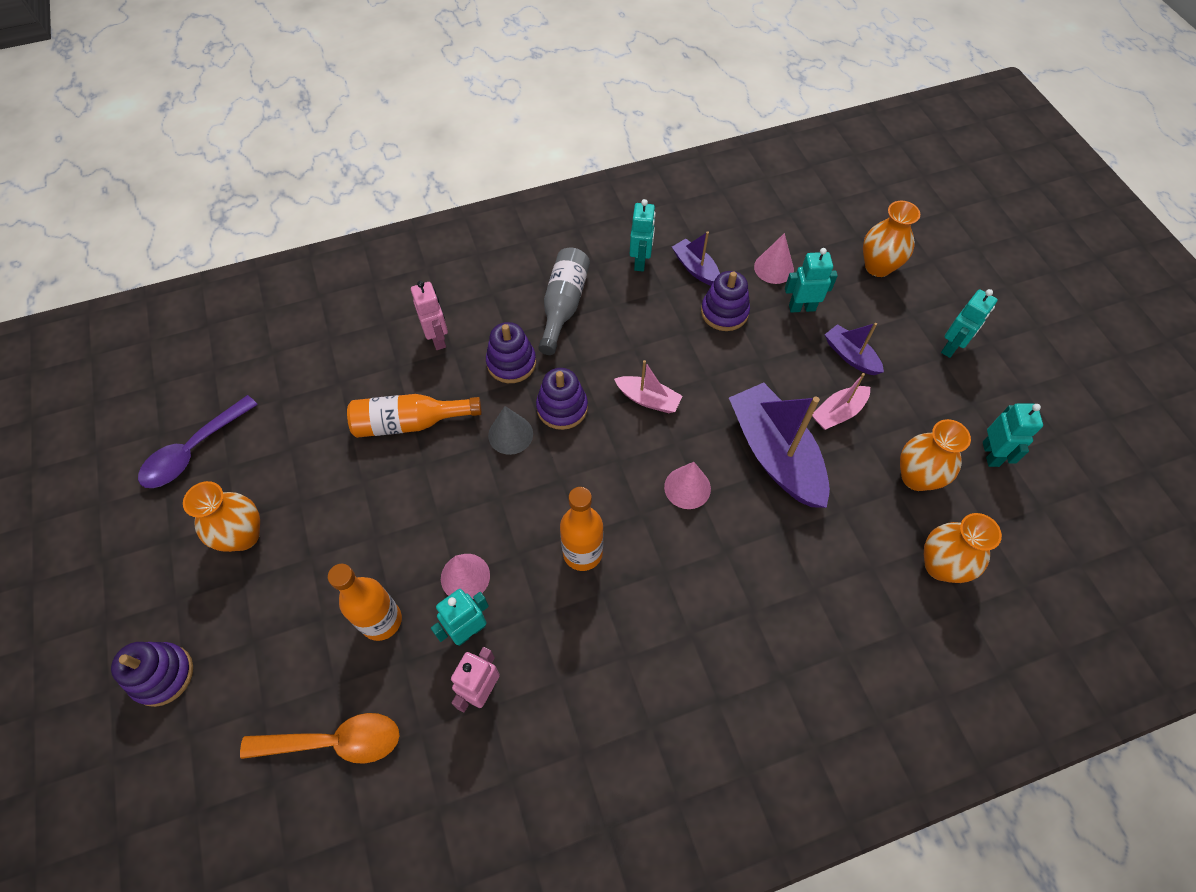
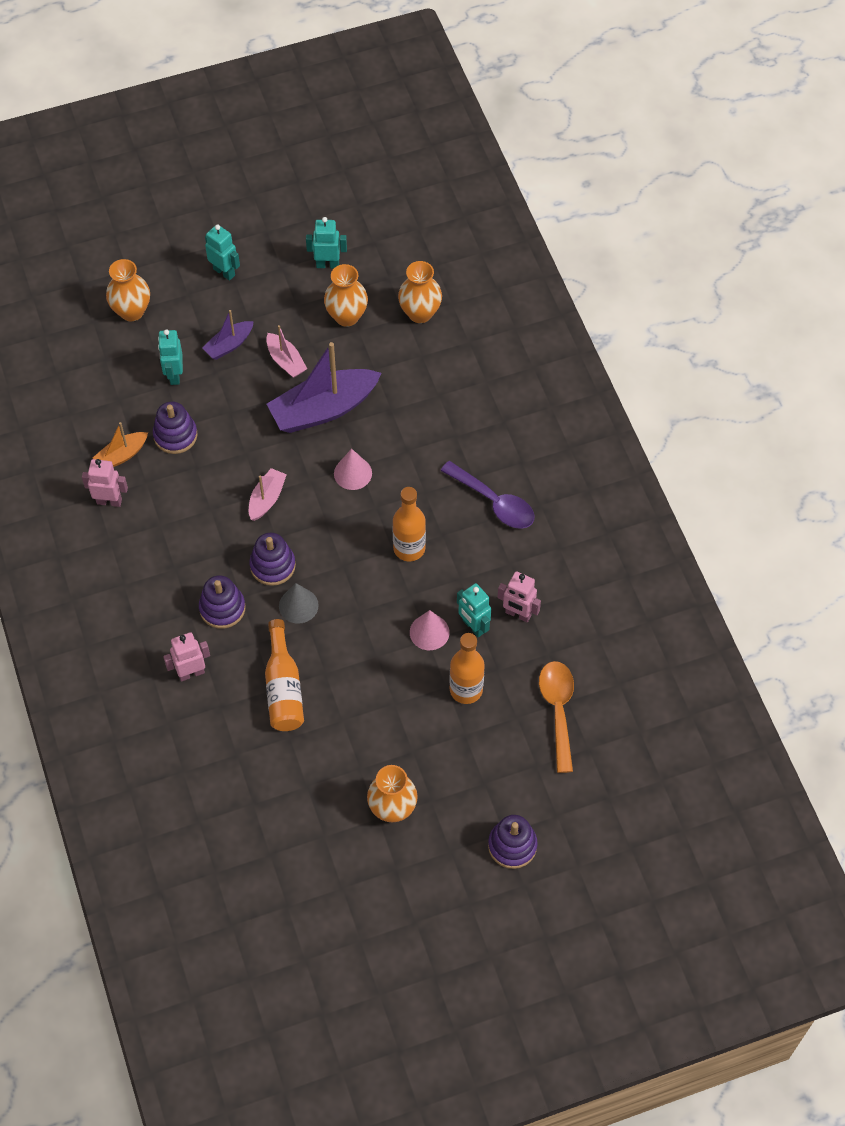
camera: 90 degrees left, 0 degrees up
purple spoon [138,395,258,488] -> purple spoon moved to [440,461,535,529]
grey bottle [538,248,590,355] -> none
turquoise robot [630,199,656,271] -> pink robot [82,459,128,507]
purple boat [672,231,720,286] -> orange boat [93,422,148,467]
pink cone [754,233,794,284] -> none

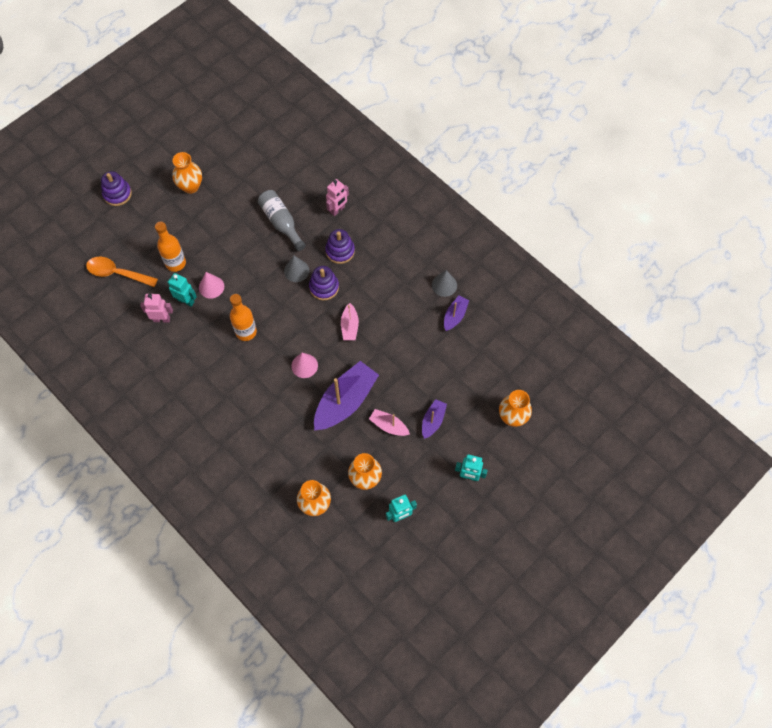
camera: 155 degrees right, 5 degrees up
pink robot [82,459,128,507] -> grey cone [432,270,457,297]
orange boat [93,422,148,467] -> purple boat [444,296,469,331]
purple stacking toy [153,402,198,454] -> none
turquoise robot [158,329,183,385] -> none
orange bottle [265,619,304,731] -> grey bottle [258,190,306,251]
purple spoon [440,461,535,529] -> none
orange spoon [539,661,574,773] -> orange spoon turned 135 degrees clockwise [86,257,158,287]

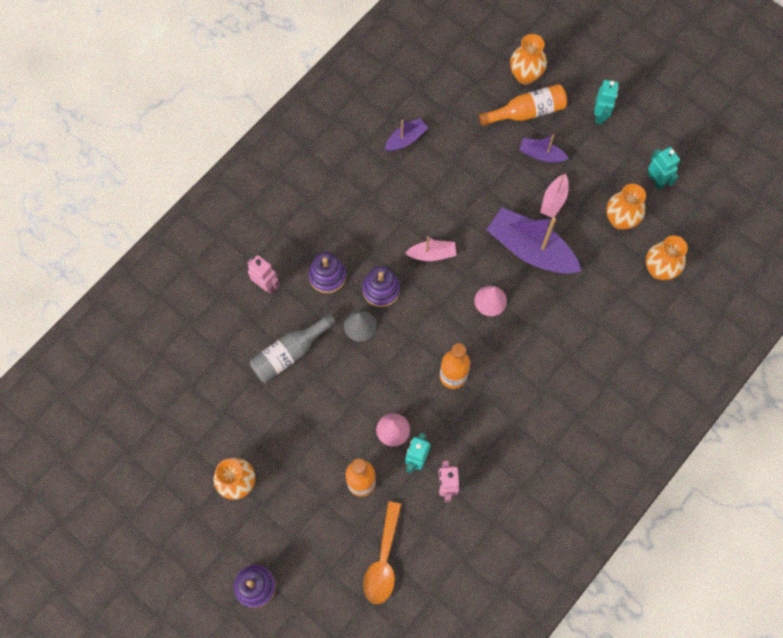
camera: 95 degrees left, 5 degrees up
grey cone [432,270,457,297] -> none
purple boat [444,296,469,331] -> purple boat turned 120 degrees clockwise [385,118,428,151]
none -> orange bottle [479,84,567,126]

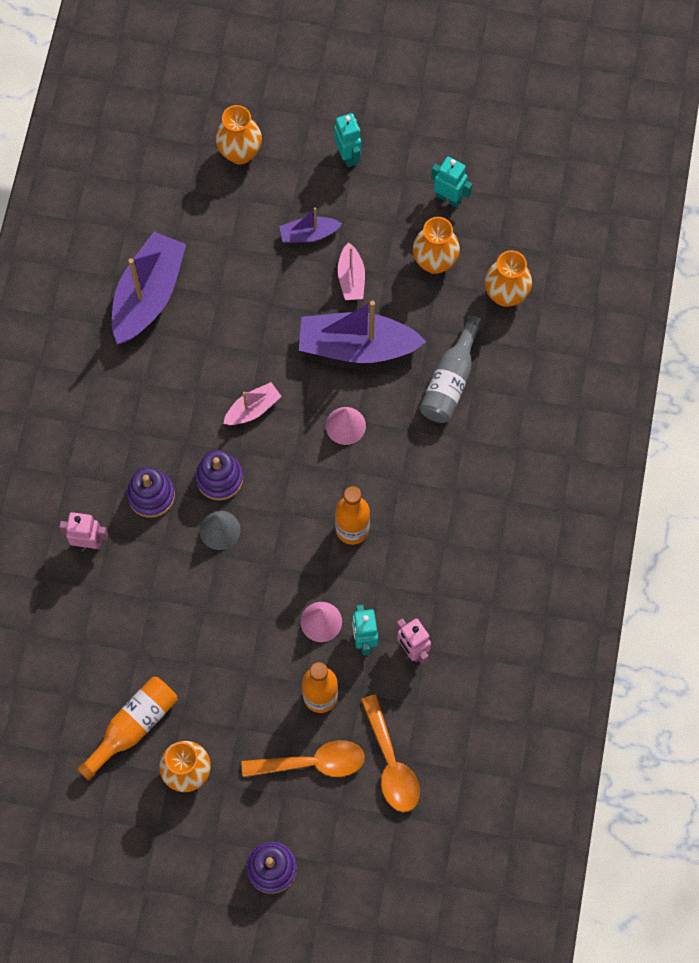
camera: 30 degrees left, 0 degrees up
grey bottle [250,313,336,383] -> grey bottle moved to [420,315,482,423]
purple boat [385,118,428,151] -> purple boat [112,232,186,344], size x1.98
orange bottle [479,84,567,126] -> orange bottle moved to [77,677,177,781]
none -> orange spoon [241,740,365,777]

